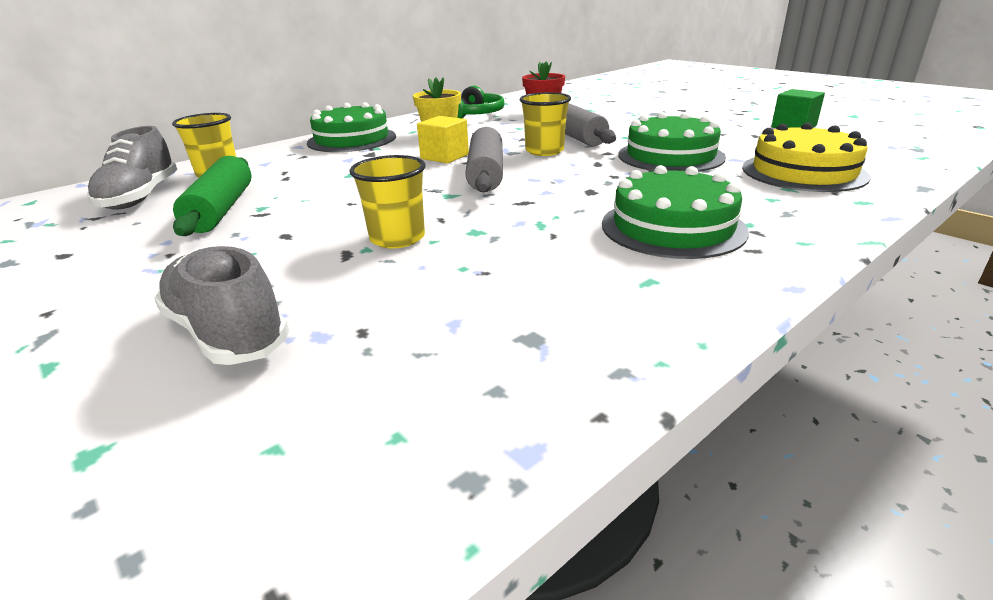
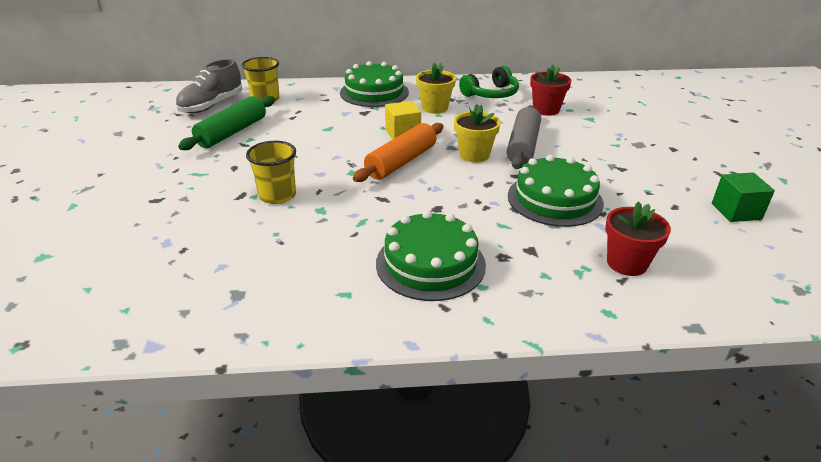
camera: 35 degrees right, 5 degrees up
grey shoe [154,246,289,365] -> none
grey rolling pin [465,127,503,192] -> orange rolling pin [353,123,443,182]
yellow cup [520,92,571,156] -> yellow flower pot [454,104,501,163]
yellow cake [742,123,871,192] -> red flower pot [605,201,671,276]

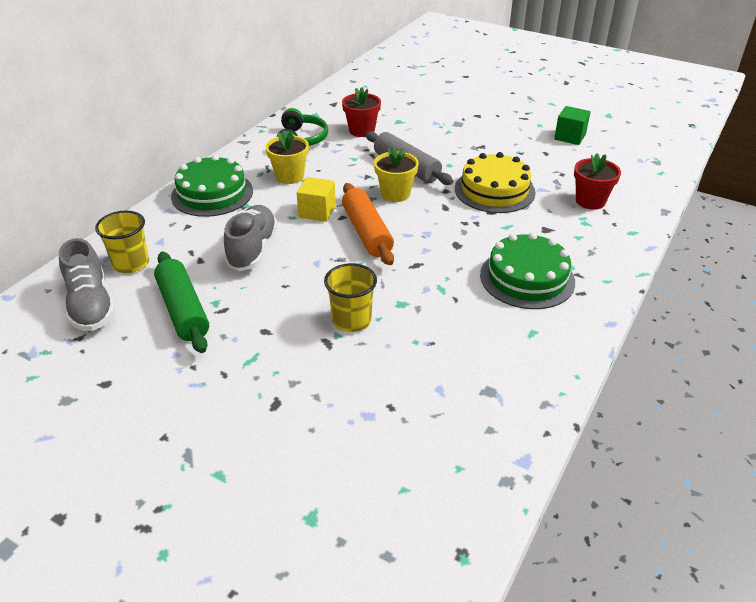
camera: 55 degrees left, 5 degrees up
green cake [508,155,604,227] -> yellow cake [455,152,536,213]
none -> grey shoe [224,205,278,271]

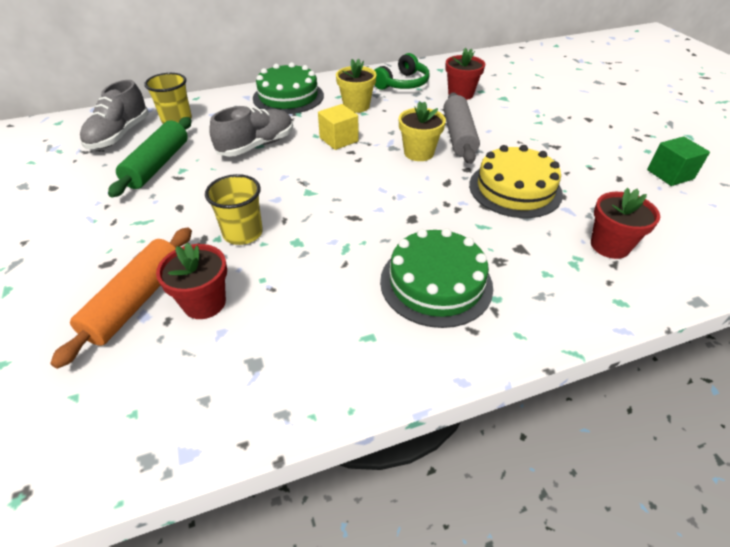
camera: 40 degrees right, 5 degrees up
orange rolling pin [342,183,394,265] -> orange rolling pin moved to [50,227,192,369]
none -> red flower pot [156,242,227,319]

